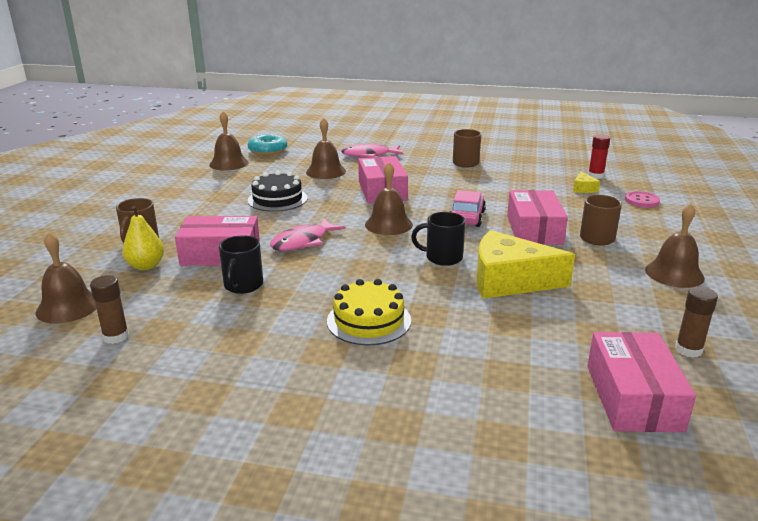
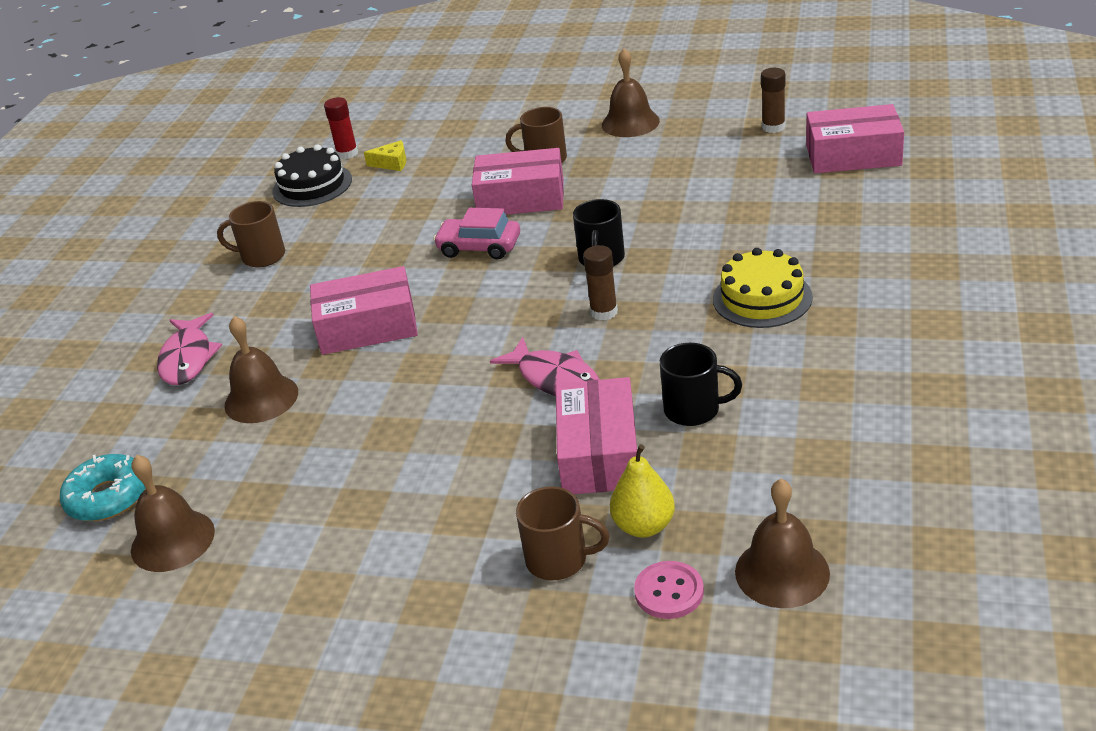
camera: 85 degrees left, 10 degrees up
brown glue stick [90,275,129,344] -> brown glue stick moved to [583,245,618,320]
black cake [247,171,308,212] -> black cake moved to [272,144,352,207]
brown bell [365,162,413,235] -> none
yellow cheese [476,230,575,299] -> none
pink button [625,191,660,208] -> pink button moved to [634,561,704,619]

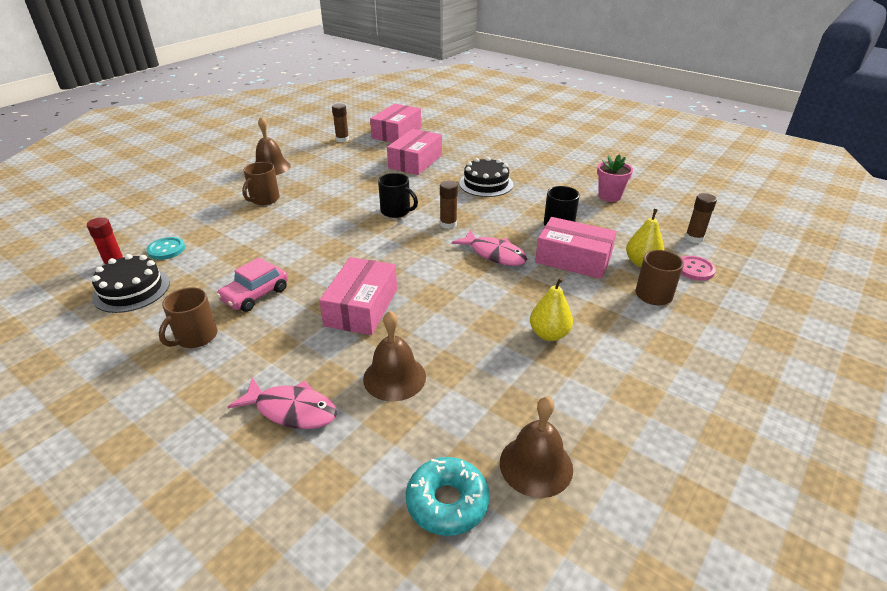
camera: 70 degrees left, 0 degrees up
yellow cheese [364,140,407,171] -> turquoise button [146,237,185,260]
pink car [433,208,520,260] -> pink car moved to [217,257,288,312]
pink box [472,148,564,215] -> pink box moved to [387,129,442,175]
pink fish [490,337,600,396] -> pink fish turned 60 degrees clockwise [452,230,527,266]
yellow cake [713,248,813,328] -> black cake [459,157,513,197]
brown bell [735,479,830,608] -> brown glue stick [685,193,717,243]
none -> yellow pear [530,278,573,341]
none -> pink flower pot [597,154,633,202]

